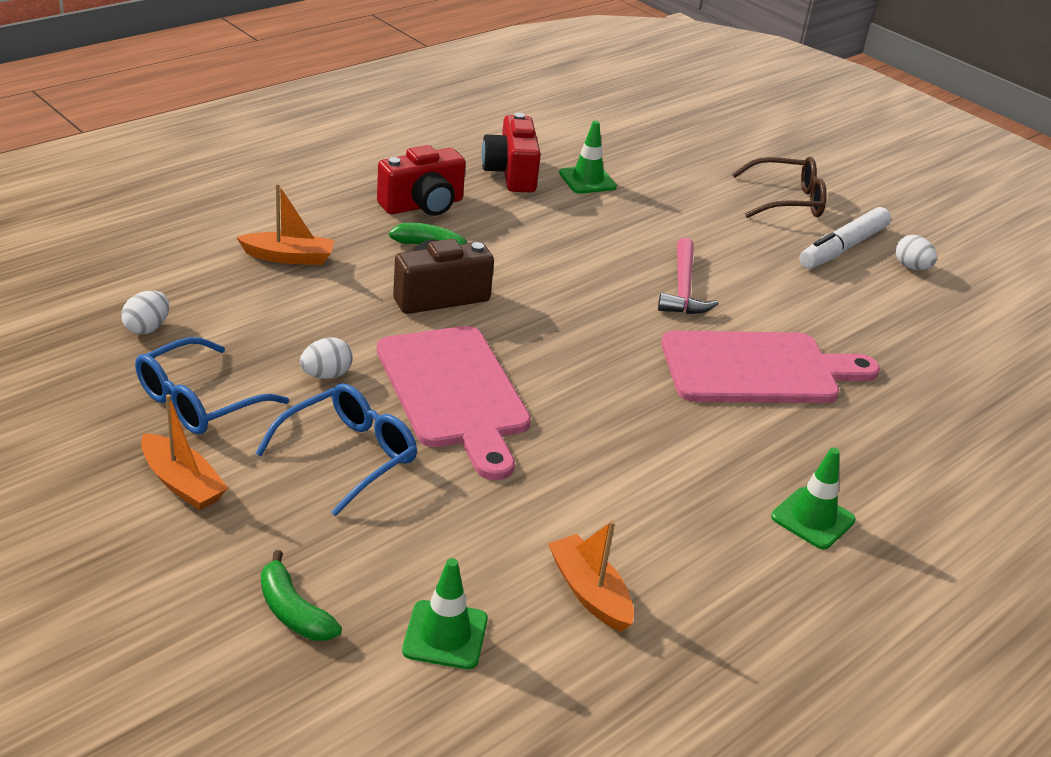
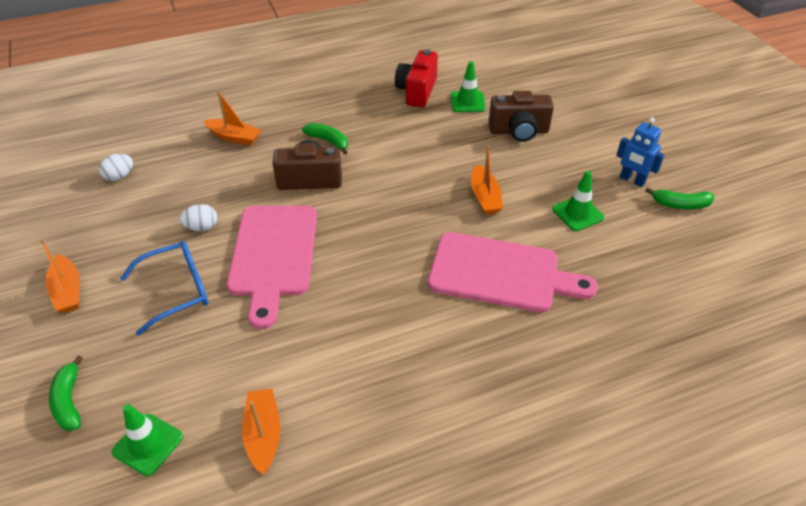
camera: 25 degrees right, 10 degrees up
blue glasses [135,337,289,435] -> none
red camera [377,145,466,216] -> none
pink hammer [658,238,719,314] -> orange boat [471,146,503,215]
brown glasses [732,157,827,218] -> none
green traffic cone [771,448,856,549] -> green traffic cone moved to [552,171,604,231]
white marker [799,207,891,269] -> blue robot [616,117,665,187]
white egg [896,235,937,270] -> green banana [645,187,715,209]
none -> brown camera [489,91,554,142]

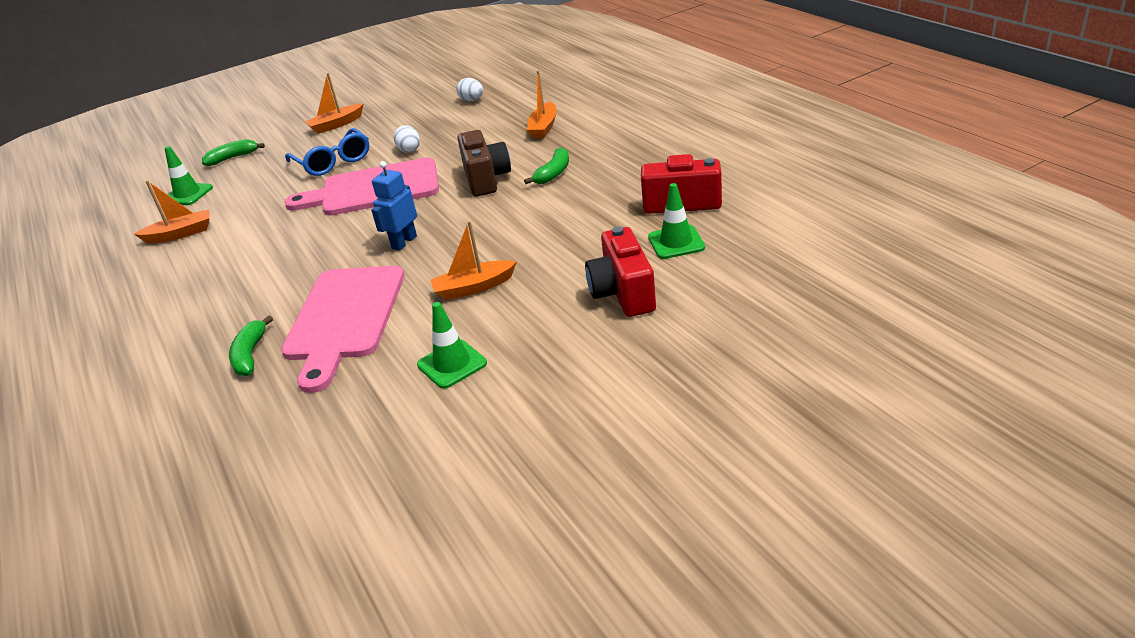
camera: 85 degrees right, 10 degrees down
brown camera [489,91,554,142] -> red camera [585,226,656,317]
blue robot [616,117,665,187] -> blue robot moved to [371,161,417,251]
green banana [645,187,715,209] -> green banana moved to [229,315,273,376]

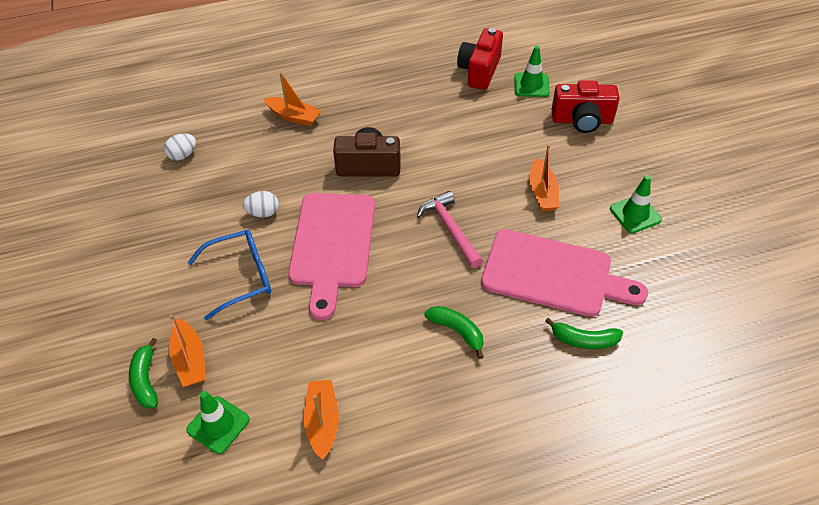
camera: 80 degrees left, 15 degrees up
orange boat [305,73,363,134] -> orange boat moved to [169,314,205,387]
blue robot [371,161,417,251] -> pink hammer [417,191,483,268]
green banana [524,147,569,184] -> green banana moved to [424,306,484,359]

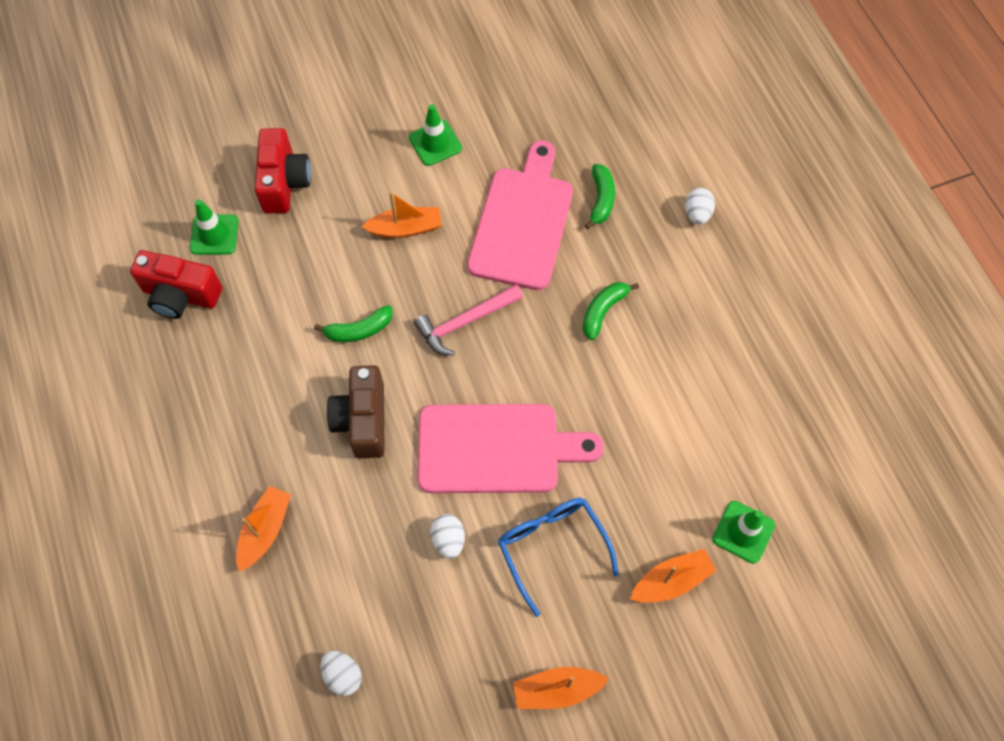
camera: 95 degrees left, 15 degrees up
green banana [129,338,158,408] -> green banana moved to [314,305,393,342]
orange boat [304,380,339,460] -> orange boat moved to [513,667,609,709]
none -> white egg [685,188,715,224]

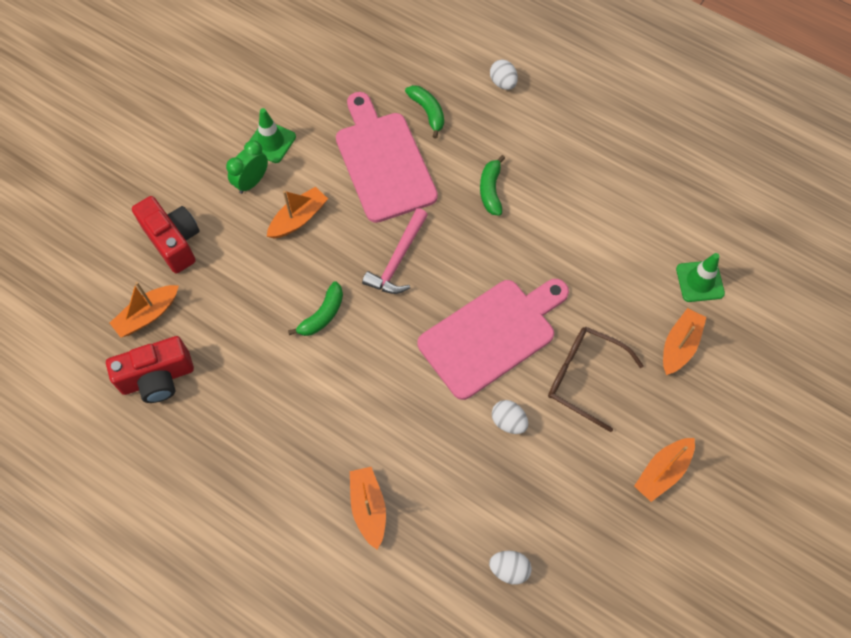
camera: 35 degrees left, 0 degrees up
green traffic cone [190,199,238,255] -> orange boat [110,282,179,338]
brown camera [327,365,385,459] -> none
blue glasses [498,498,619,617] -> brown glasses [548,327,644,432]
none -> green clock [226,140,268,194]

